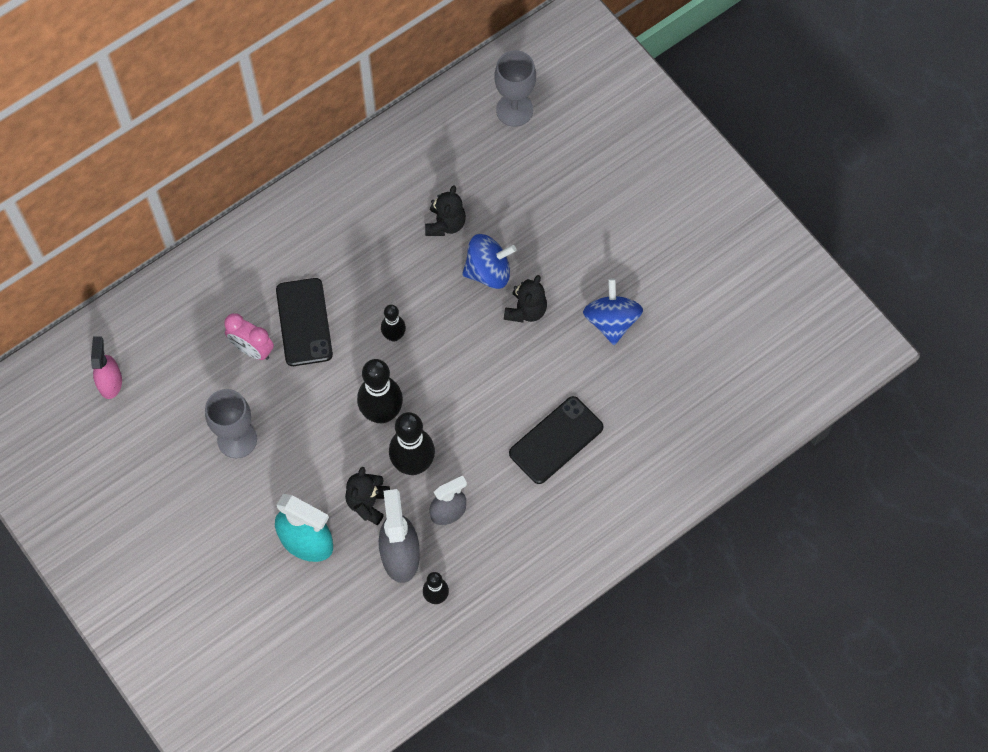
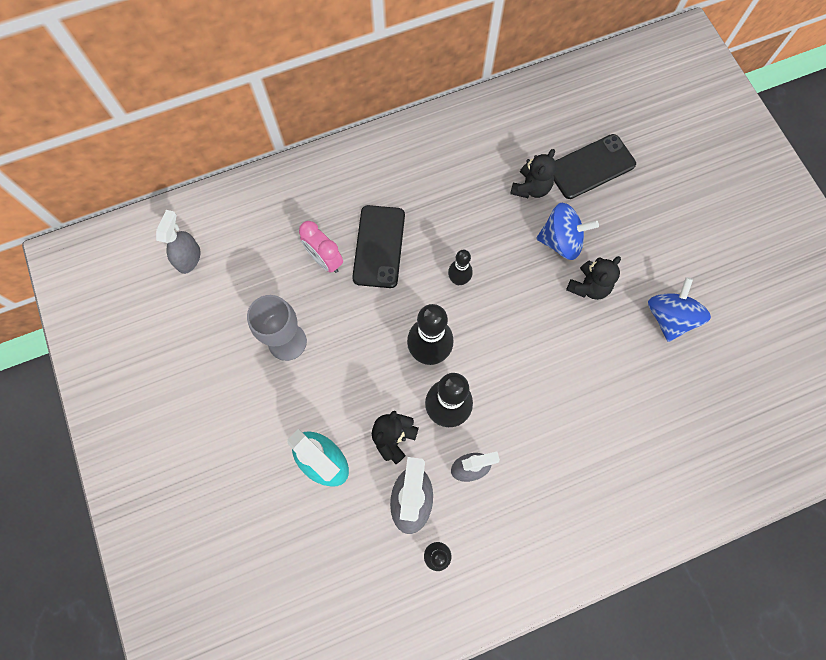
camera: 15 degrees right, 5 degrees up
pink spray bottle [91,336,122,399] -> grey spray bottle [156,210,201,274]
grey goblet [494,50,536,127] -> none
black phone [509,396,604,484] -> black phone moved to [554,134,636,199]

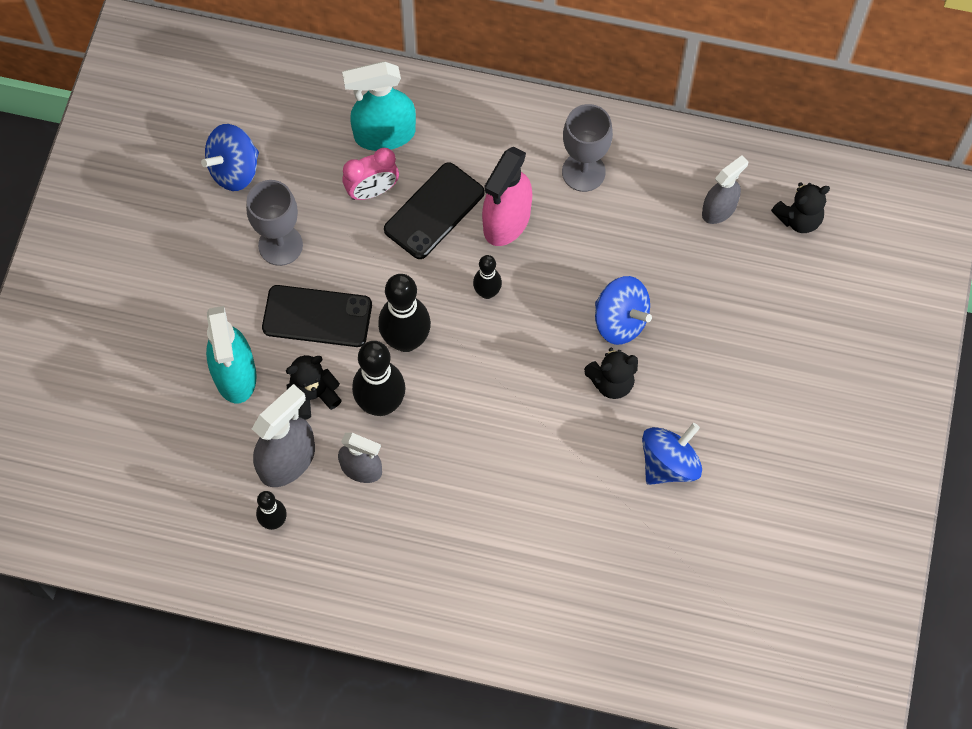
camera: 35 degrees right, 5 degrees down
grey spray bottle [156,210,201,274] -> grey spray bottle moved to [702,155,748,224]
pink clock [299,221,343,273] -> pink clock turned 105 degrees counterclockwise [343,148,399,200]
black teddy bear [510,149,557,198] -> black teddy bear moved to [771,183,830,233]
black phone [554,134,636,199] -> black phone moved to [262,285,372,347]
none -> blue spinning top [201,124,259,191]
none -> turquoise spray bottle [342,61,416,151]
none -> pink spray bottle [482,147,532,246]
none -> grey goblet [562,104,613,192]

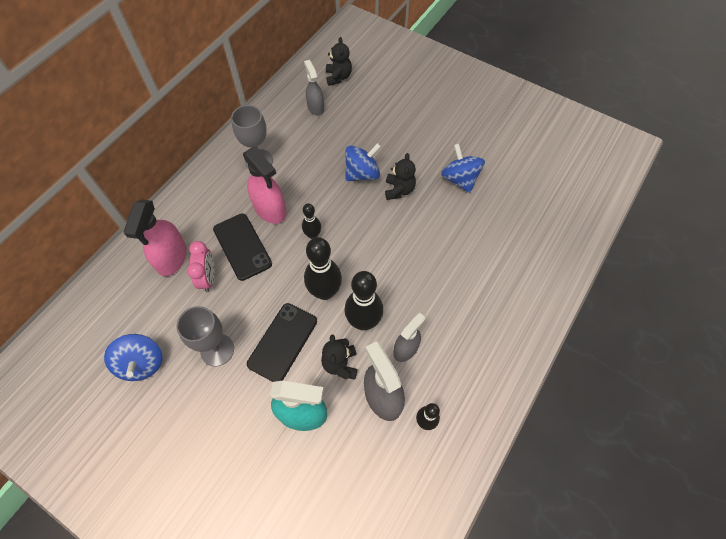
camera: 70 degrees left, 5 degrees down
turquoise spray bottle [342,61,416,151] -> pink spray bottle [124,199,187,276]

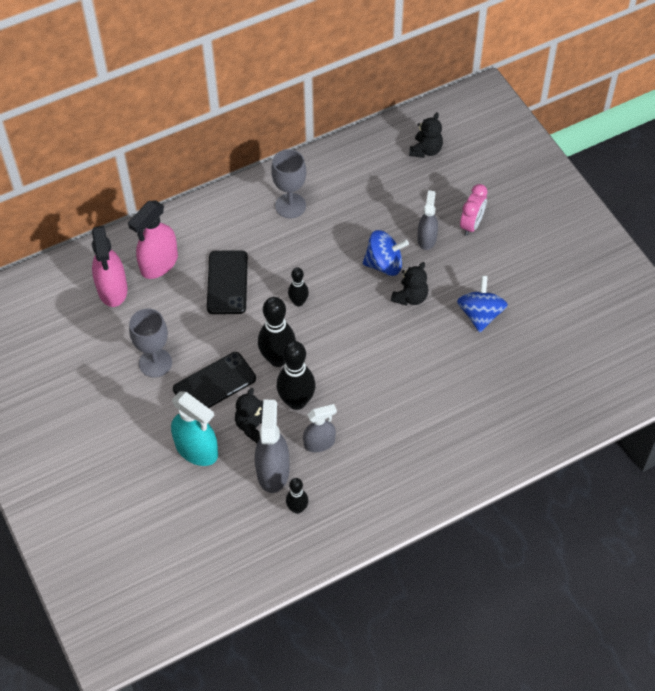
camera: 30 degrees right, 5 degrees down
blue spinning top [104,334,162,381] -> none
pink clock [187,241,215,292] -> pink clock moved to [460,184,487,236]
pink spray bottle [243,147,287,224] -> pink spray bottle moved to [92,226,128,307]
grey spray bottle [304,60,324,116] -> grey spray bottle moved to [417,190,438,250]

